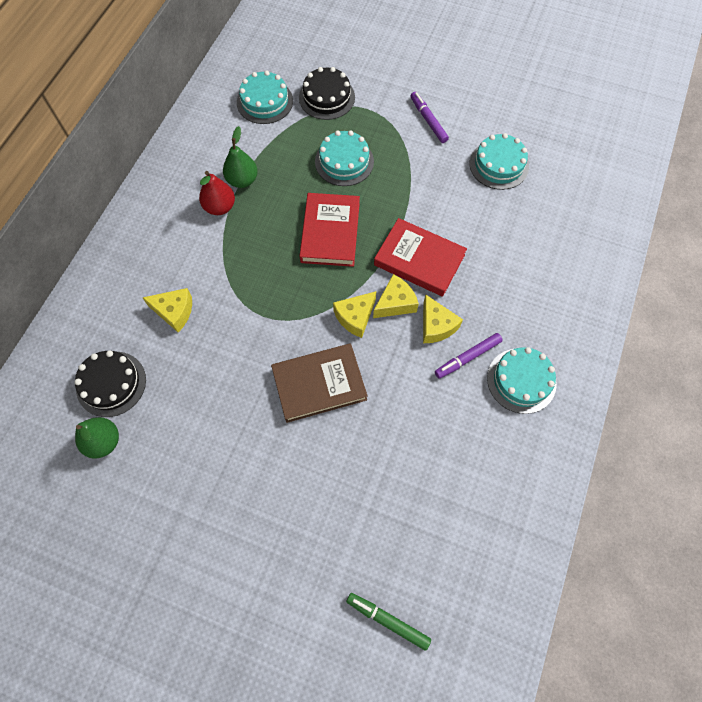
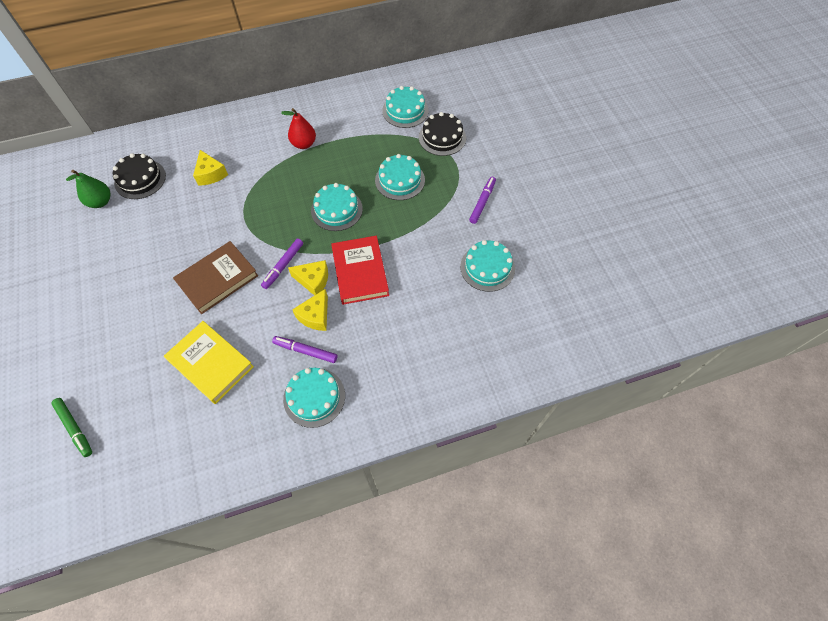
camera: 50 degrees right, 5 degrees down
green pear [223,126,258,188] -> none
brown book [271,343,367,423] -> brown book turned 75 degrees counterclockwise [173,241,258,314]
red book [300,193,360,267] -> turquoise cake [311,183,363,231]
yellow cheese [333,291,376,338] -> purple marker [261,239,303,289]
green marker [346,593,431,651] -> green marker turned 150 degrees clockwise [51,398,92,457]
none -> yellow book [164,321,254,404]

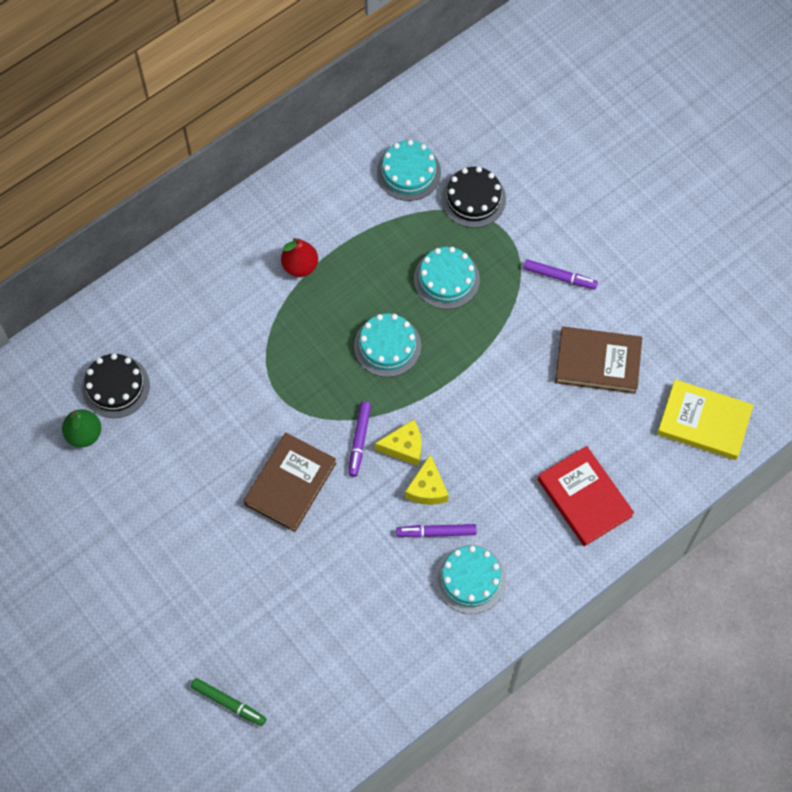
camera: 20 degrees left, 5 degrees up
yellow book [164,321,254,404] -> yellow book moved to [657,379,754,460]
yellow cheese [193,150,228,186] -> none
red book [331,236,389,305] -> red book moved to [538,446,634,546]
turquoise cake [460,240,515,292] -> brown book [555,326,642,394]
purple marker [469,177,496,224] -> purple marker turned 105 degrees clockwise [524,259,598,289]

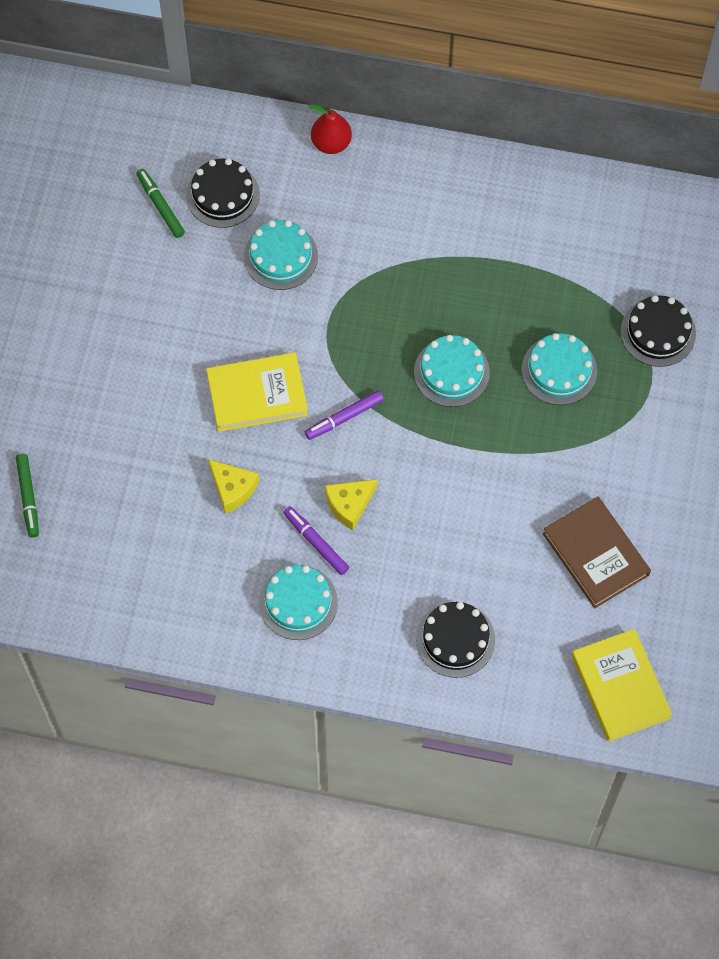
camera: 50 degrees right, 0 degrees up
green pear [62,409,101,447] -> green marker [136,169,185,238]
brown book [244,433,336,532] -> yellow book [206,352,308,432]
red pear [281,238,318,277] -> red pear moved to [309,104,352,154]
yellow cheese [375,419,421,466] -> yellow cheese moved to [208,459,259,514]
turquoise cake [377,140,441,201] -> turquoise cake moved to [244,220,318,290]
purple marker [524,259,598,289] -> none
red book [538,446,634,546] -> black cake [416,602,495,678]

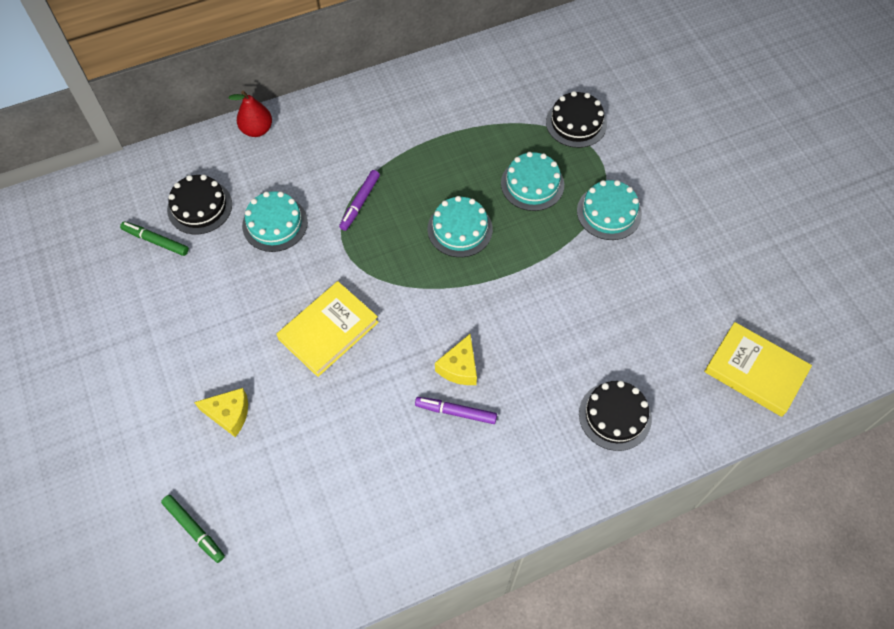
camera: 35 degrees left, 5 degrees down
yellow cheese [208,459,259,514] -> yellow cheese moved to [194,388,248,437]
turquoise cake [259,565,338,640] -> turquoise cake moved to [577,180,642,240]
purple marker [305,390,384,440] -> purple marker moved to [339,170,380,231]
brown book [543,496,651,608] -> none

